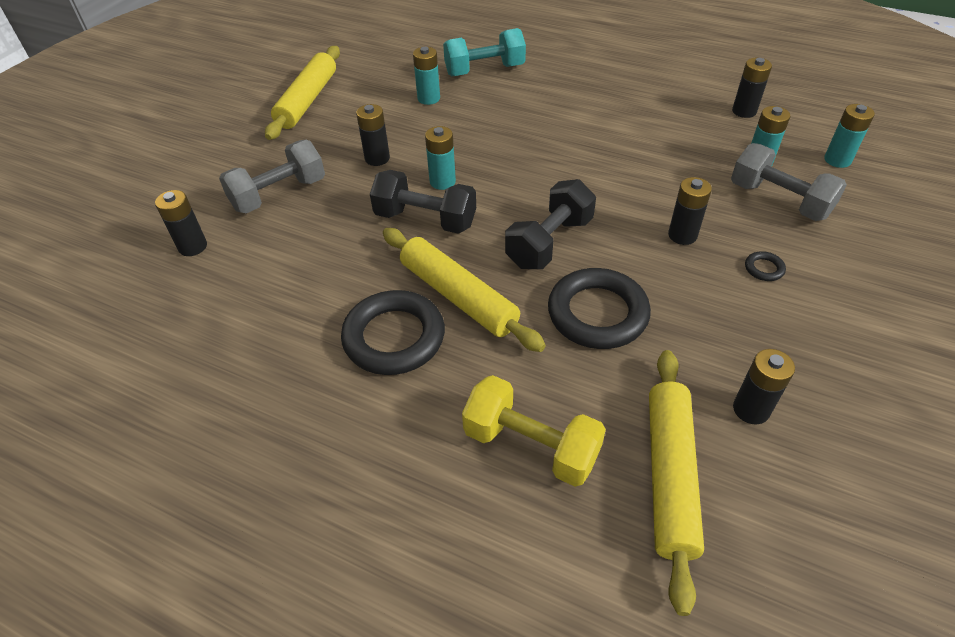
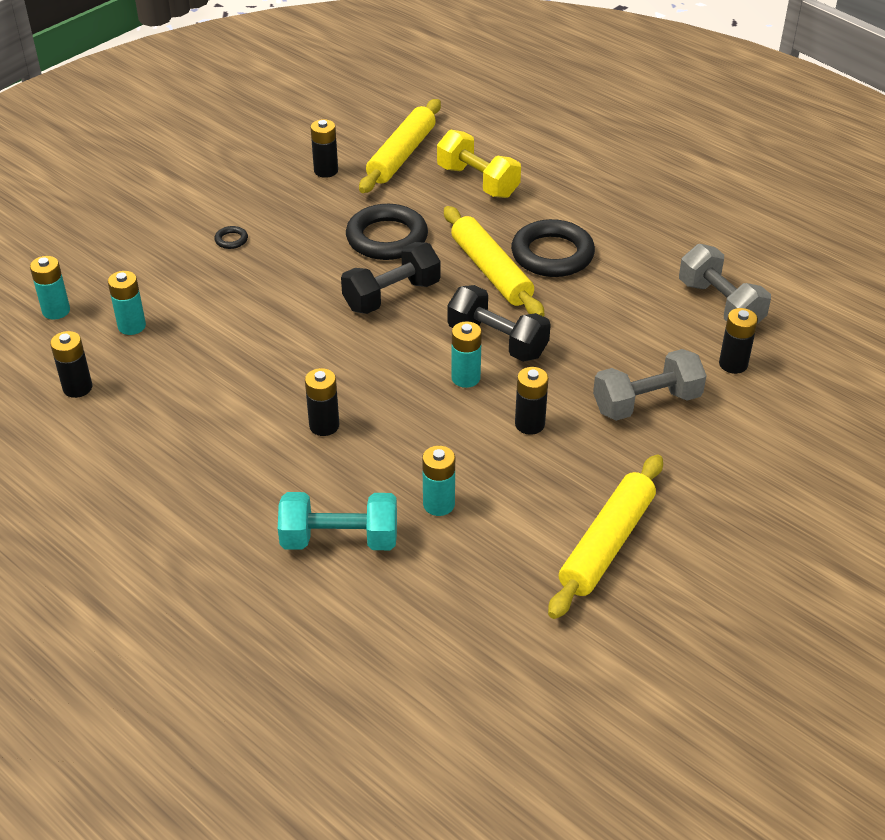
camera: 165 degrees left, 5 degrees down
black battery [668,177,712,245] -> black battery moved to [305,368,339,436]
grey dumbbell [731,143,847,221] -> grey dumbbell moved to [679,244,771,324]

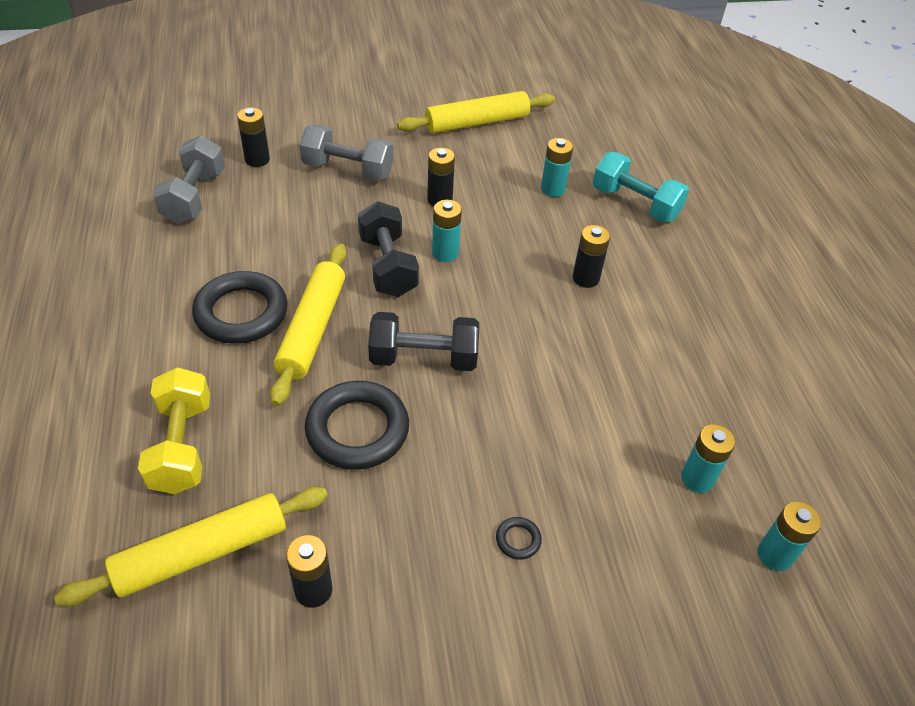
camera: 145 degrees left, 5 degrees up
black battery [50,331,92,398] -> none

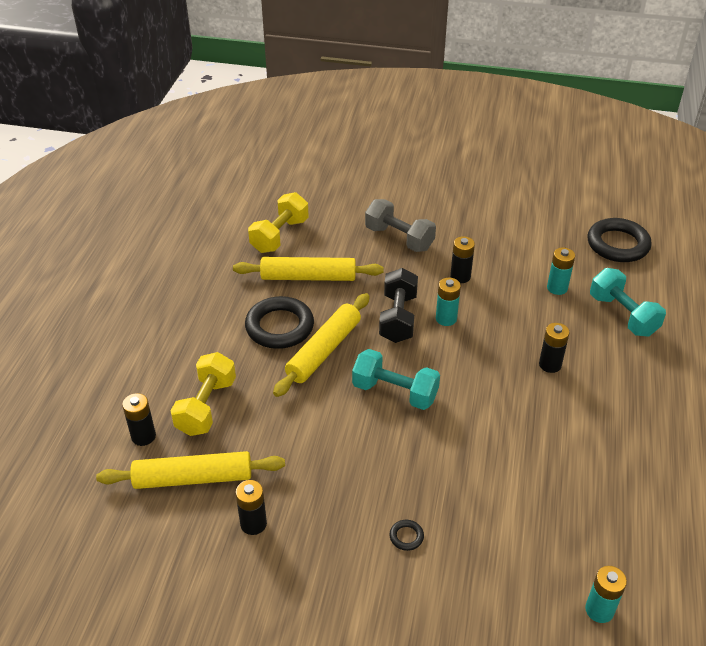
camera: 25 degrees right, 5 degrees down
grey dumbbell [153,136,225,224] -> yellow dumbbell [248,192,309,253]
black battery [237,107,270,167] -> black battery moved to [122,393,156,446]
black ring [305,381,409,470] -> black ring moved to [588,218,652,262]
black dumbbell [368,312,479,371] -> turquoise dumbbell [352,349,440,410]
yellow rolling pin [397,91,555,134] -> yellow rolling pin moved to [233,257,384,281]
turquoise battery [681,424,735,493] -> none

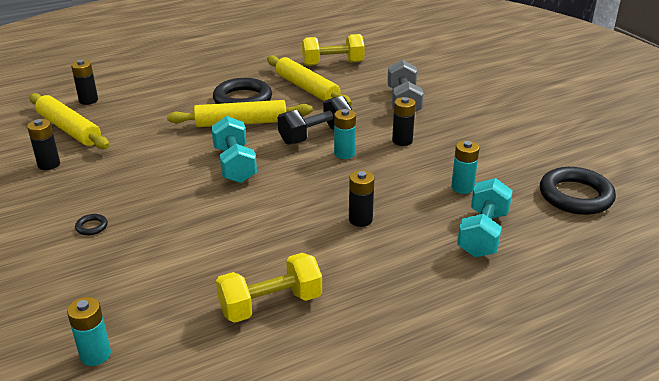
camera: 50 degrees right, 10 degrees down
yellow dumbbell [171,352,236,436] -> yellow dumbbell moved to [216,253,322,323]

